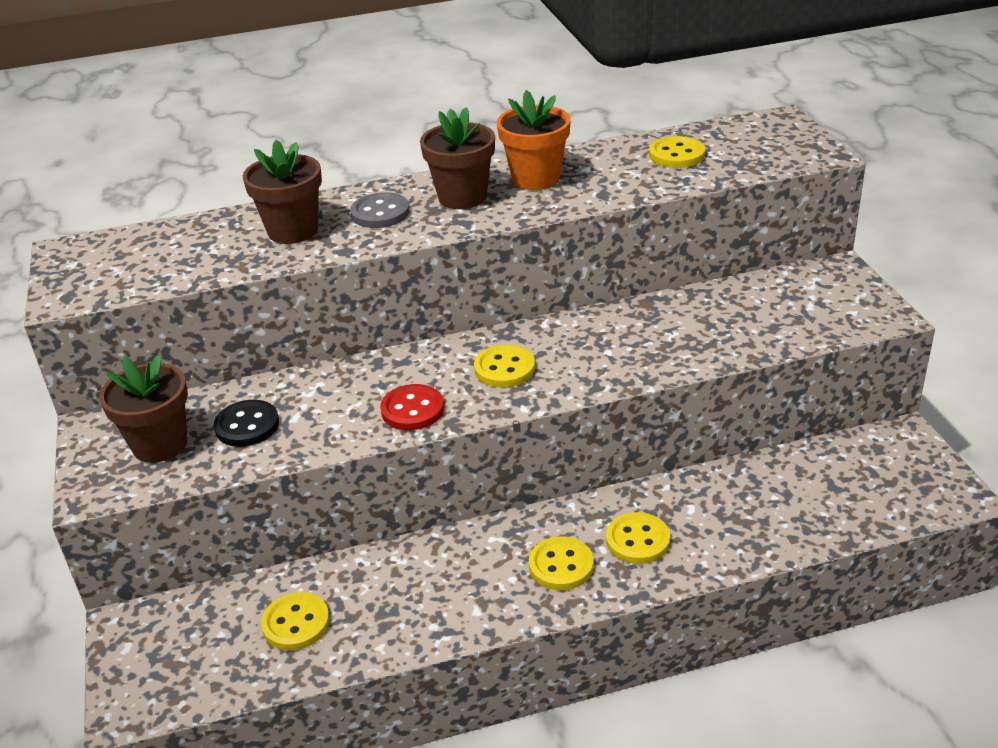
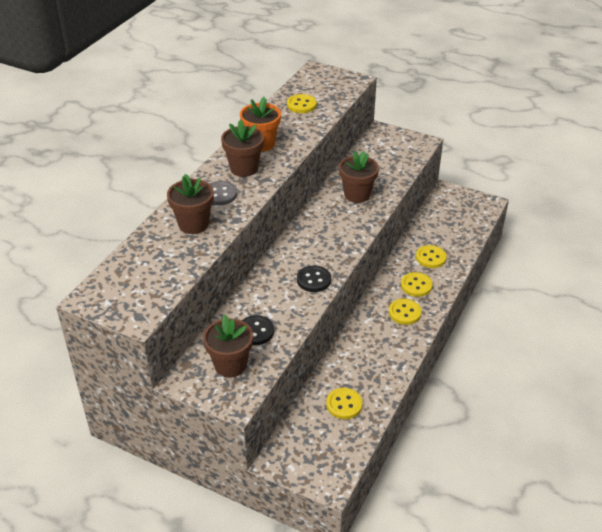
camera: 50 degrees left, 5 degrees up
red button [380,384,444,430] -> black button [297,265,331,292]
yellow button [474,344,535,387] -> yellow button moved to [416,245,447,268]
none -> brown flower pot [339,151,379,203]

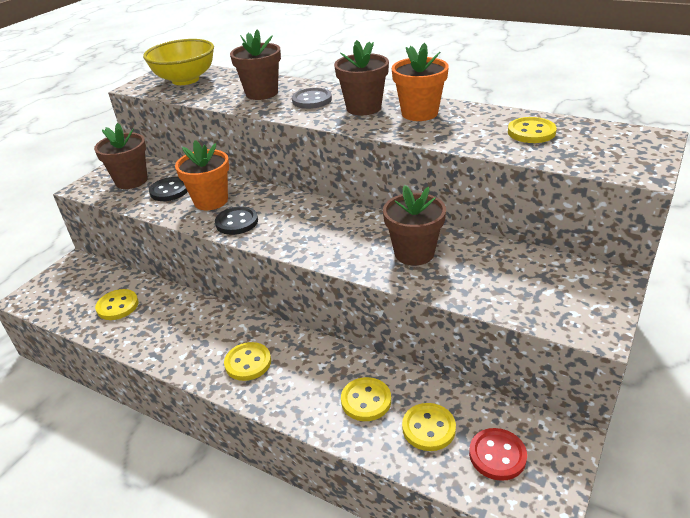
camera: 95 degrees right, 5 degrees down
yellow button [401,272,433,297] -> yellow button moved to [402,403,456,451]
none -> yellow bowl [143,39,214,85]
none -> orange flower pot [175,140,229,210]
none -> red button [469,428,527,481]

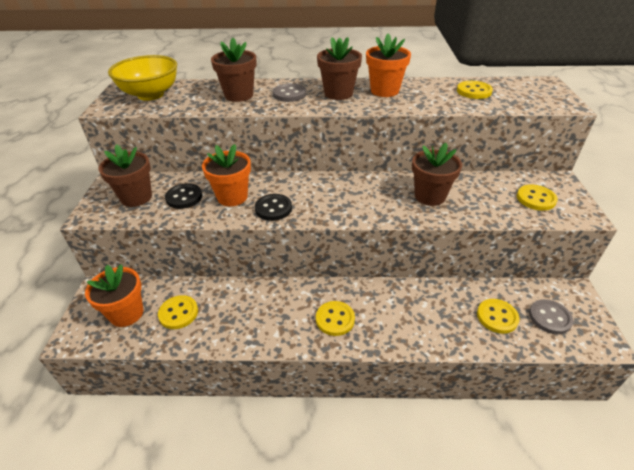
camera: 30 degrees left, 5 degrees up
yellow button [341,377,391,421] -> yellow button moved to [517,185,558,211]
red button [469,428,527,481] -> grey button [529,299,573,335]
none -> orange flower pot [85,264,143,327]

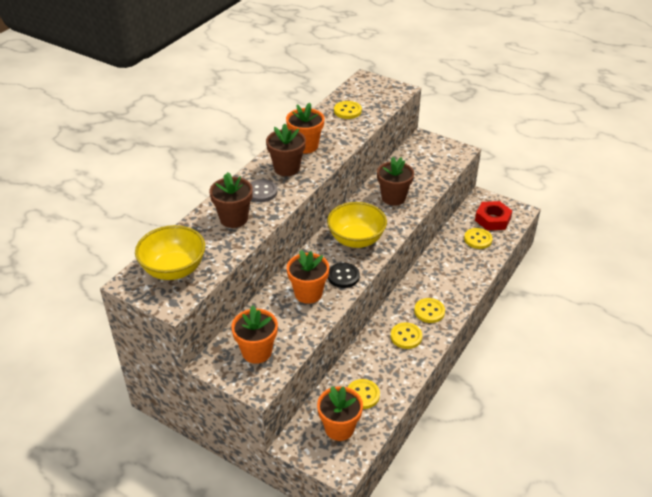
camera: 60 degrees left, 0 degrees up
brown flower pot [99,144,152,207] -> orange flower pot [231,305,278,364]
black button [165,183,202,209] -> none
yellow button [517,185,558,211] -> yellow button moved to [391,322,422,349]
grey button [529,299,573,335] -> red nut [475,201,512,231]
none -> yellow bowl [327,202,387,248]

